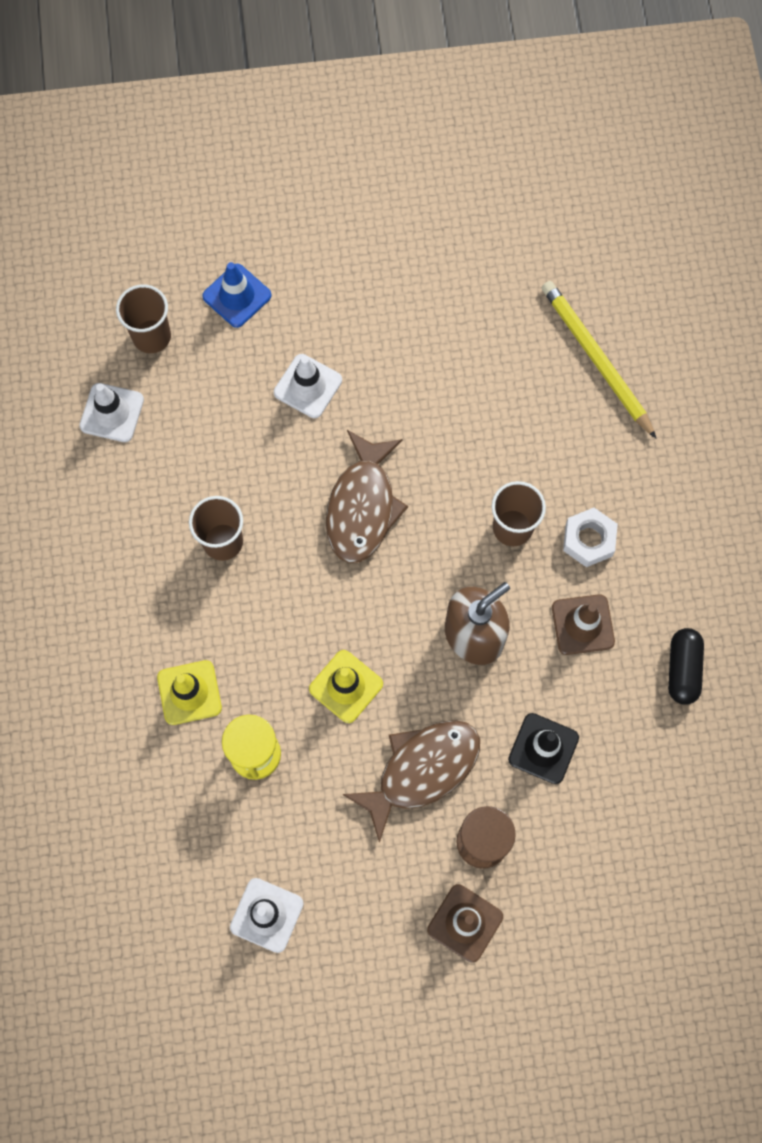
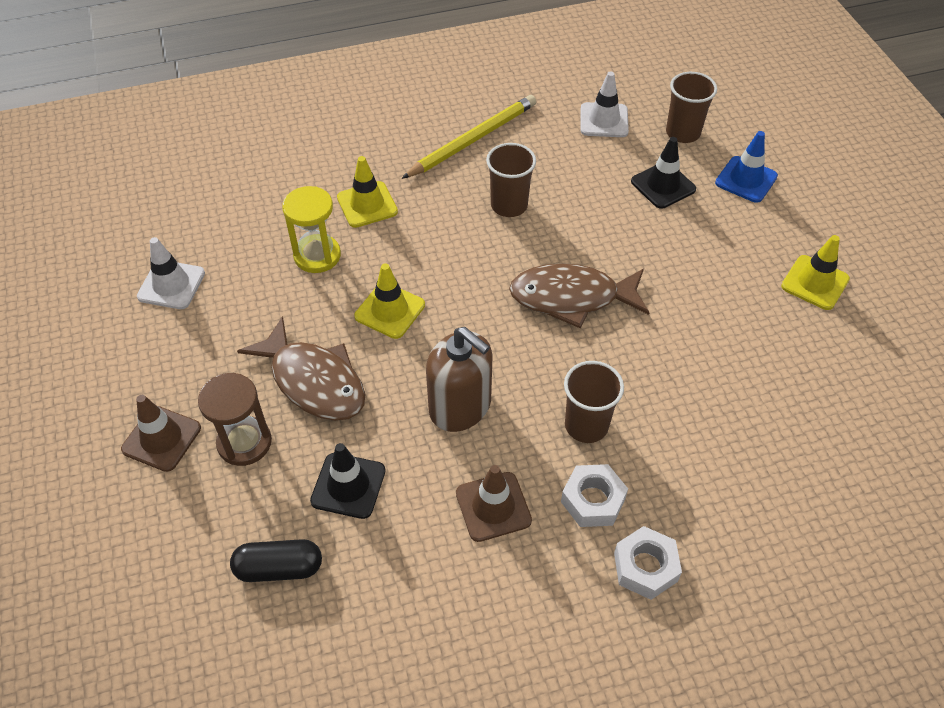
camera: 80 degrees right, 20 degrees down
white traffic cone [274,354,342,418] -> none
yellow pencil [542,281,657,439] -> yellow pencil moved to [402,95,536,179]
black capsule [668,628,704,705] -> black capsule moved to [230,539,322,582]
none -> white nut [614,526,682,600]
none -> black traffic cone [631,137,696,209]
none -> yellow traffic cone [781,235,850,310]

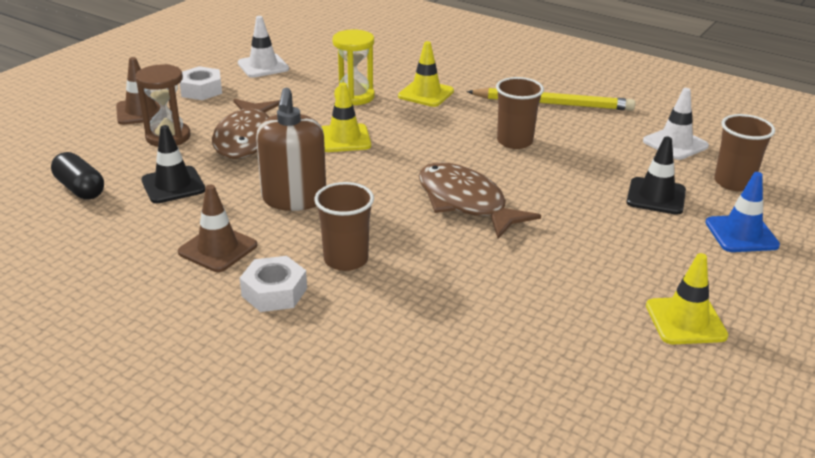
camera: 50 degrees right, 20 degrees down
white nut [614,526,682,600] -> white nut moved to [180,66,222,100]

